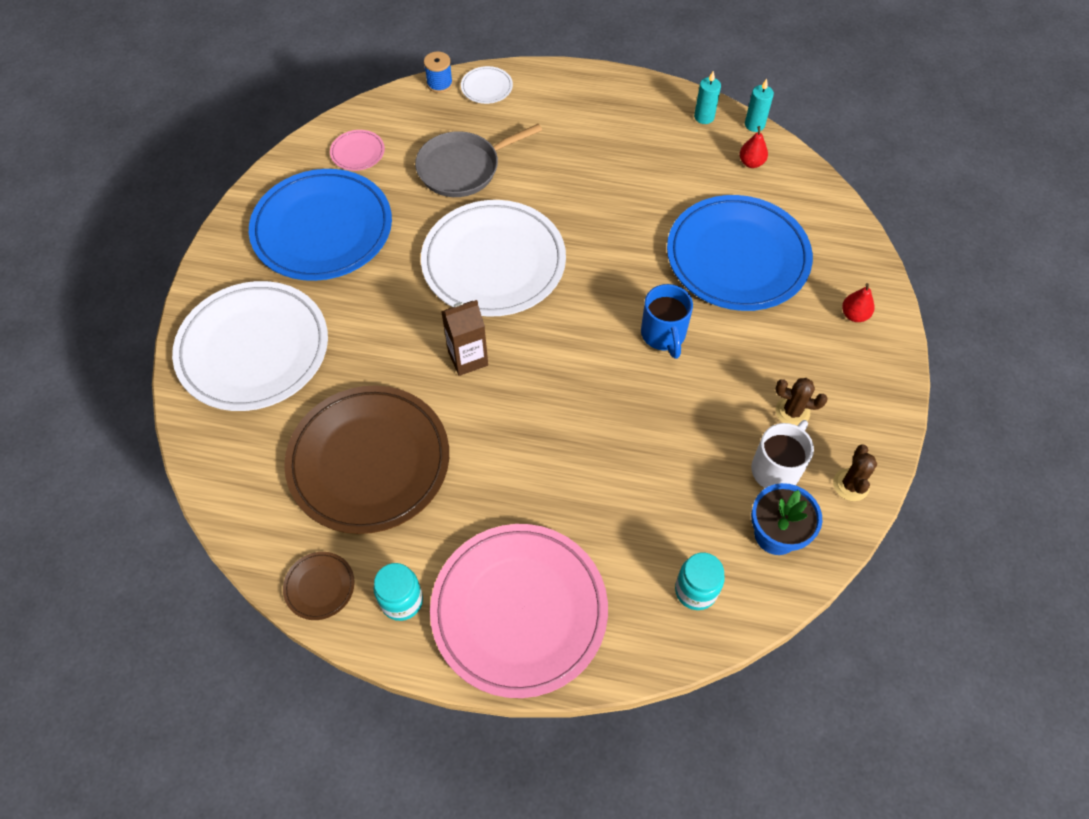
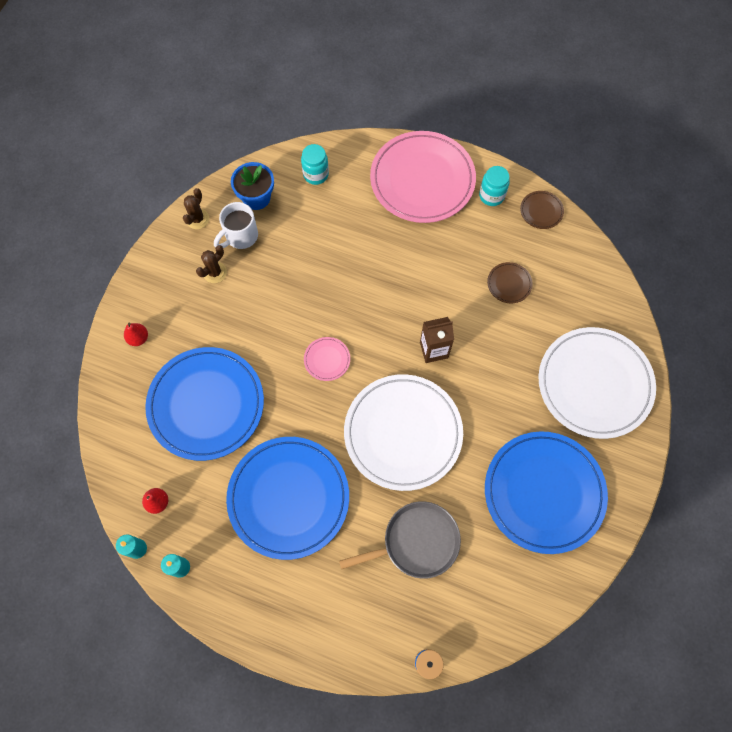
camera: 170 degrees left, 10 degrees up
brown plate [284,385,449,534] -> brown plate [487,262,533,303], size x0.41
pink plate [330,130,385,171] -> pink plate moved to [304,337,350,381]
white plate [461,66,513,104] -> none
blue mug [641,284,693,359] -> none
brown cactus [775,378,828,426] -> brown cactus turned 75 degrees counterclockwise [196,245,227,283]
none -> blue plate [226,437,349,560]

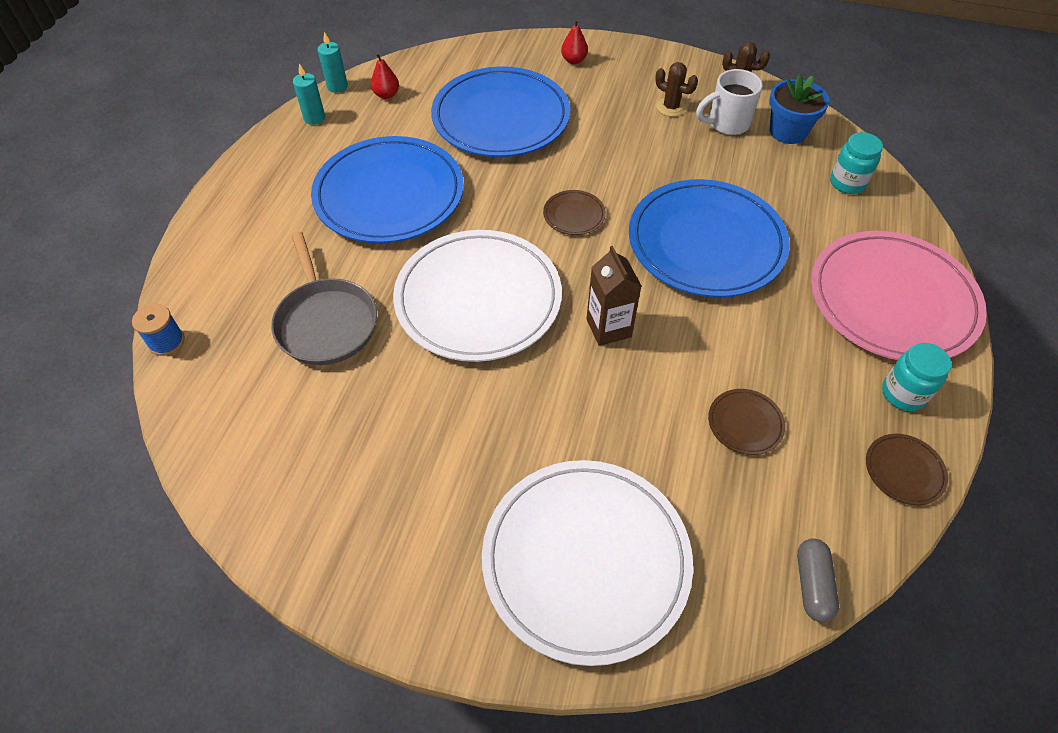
camera: 85 degrees right, 15 degrees down
white mug [214,202,258,249] -> white mug turned 60 degrees counterclockwise [696,69,763,135]
pink plate [304,337,350,381] -> brown plate [543,190,606,235]
blue plate [485,431,608,554] -> blue plate moved to [629,179,790,297]
none -> grey capsule [797,538,839,623]

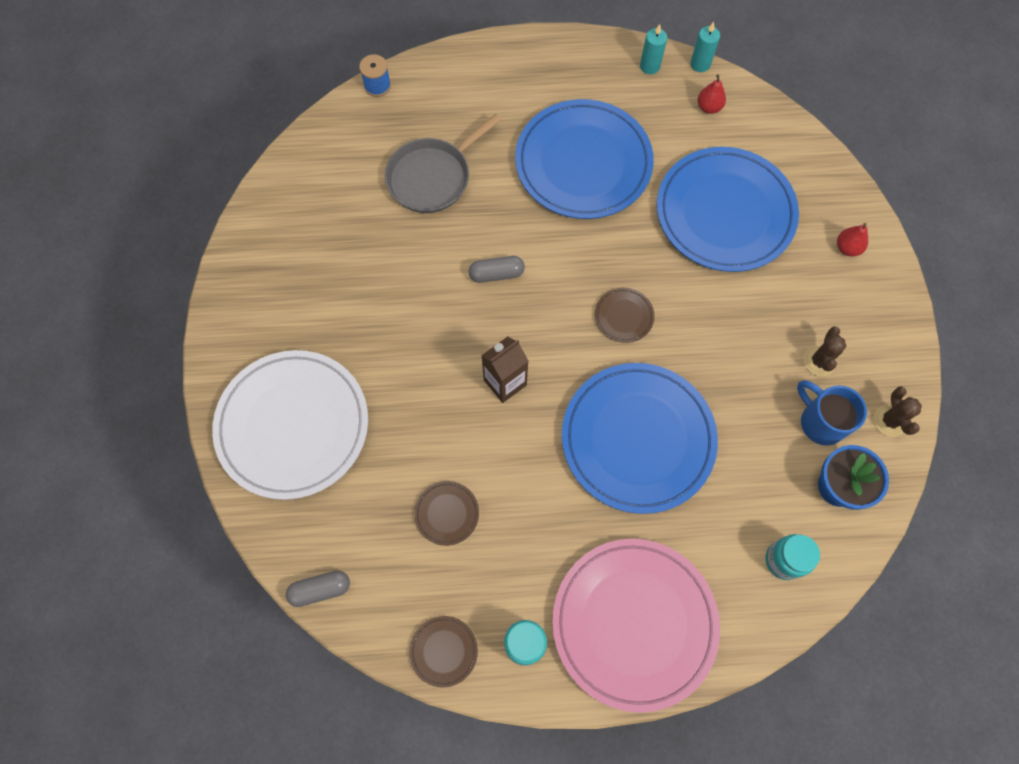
camera: 70 degrees right, 15 degrees up
white plate [393,230,562,362] -> grey capsule [469,256,525,283]
white mug [696,69,763,135] -> blue mug [797,380,867,446]

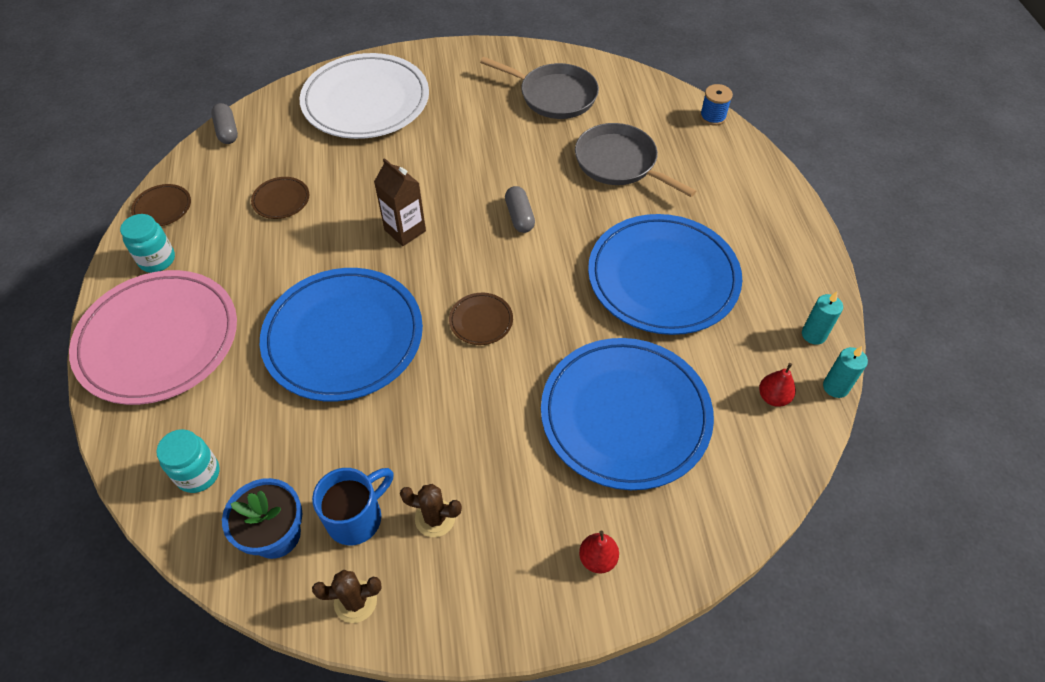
camera: 85 degrees right, 15 degrees down
none -> grey pan [480,57,599,119]

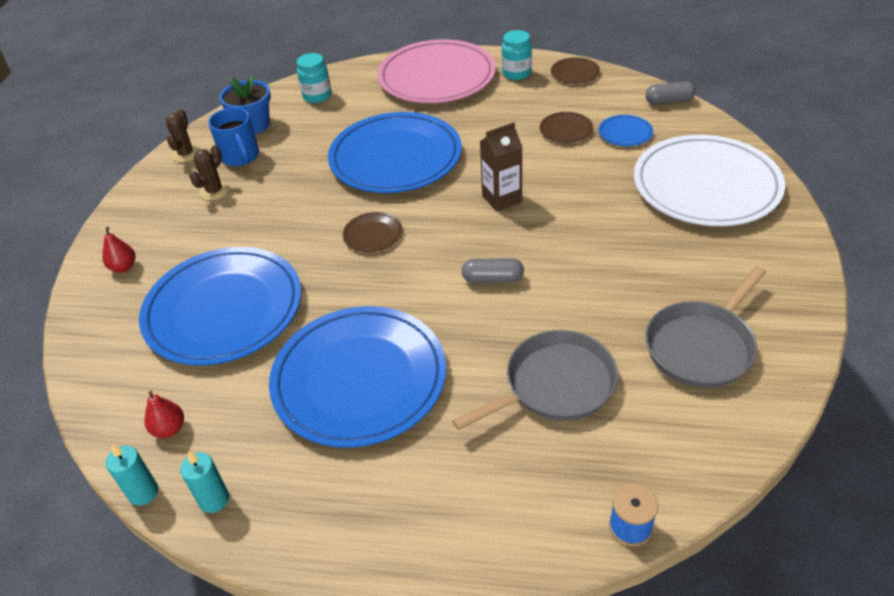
camera: 110 degrees right, 10 degrees down
none -> blue plate [598,115,653,146]

